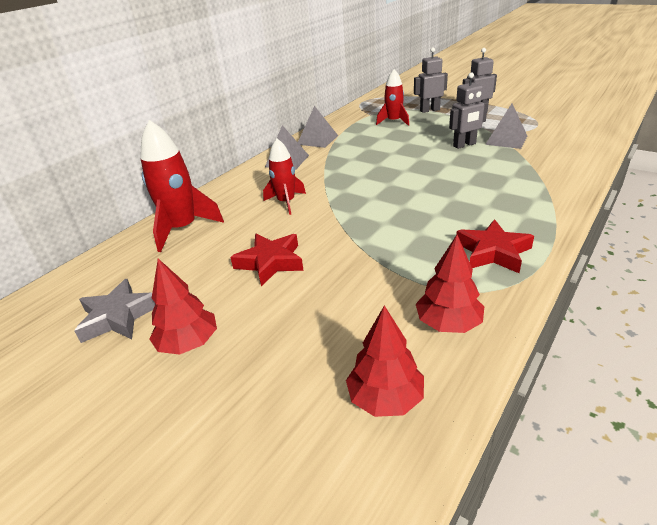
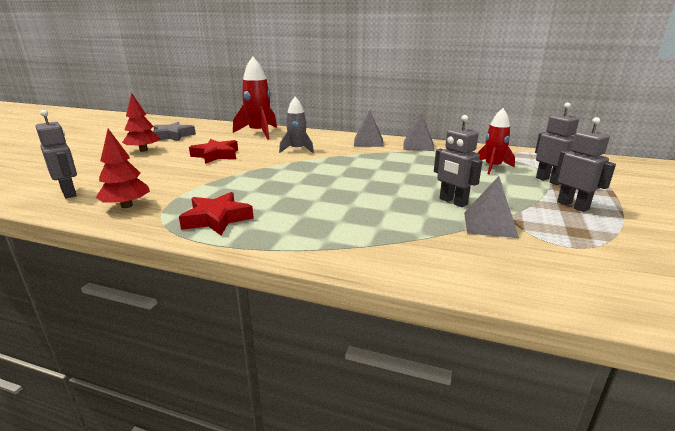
camera: 70 degrees right, 10 degrees down
red rocket [263,138,306,215] -> grey rocket [279,97,314,153]
red tree [346,305,424,417] -> grey robot [36,110,77,198]

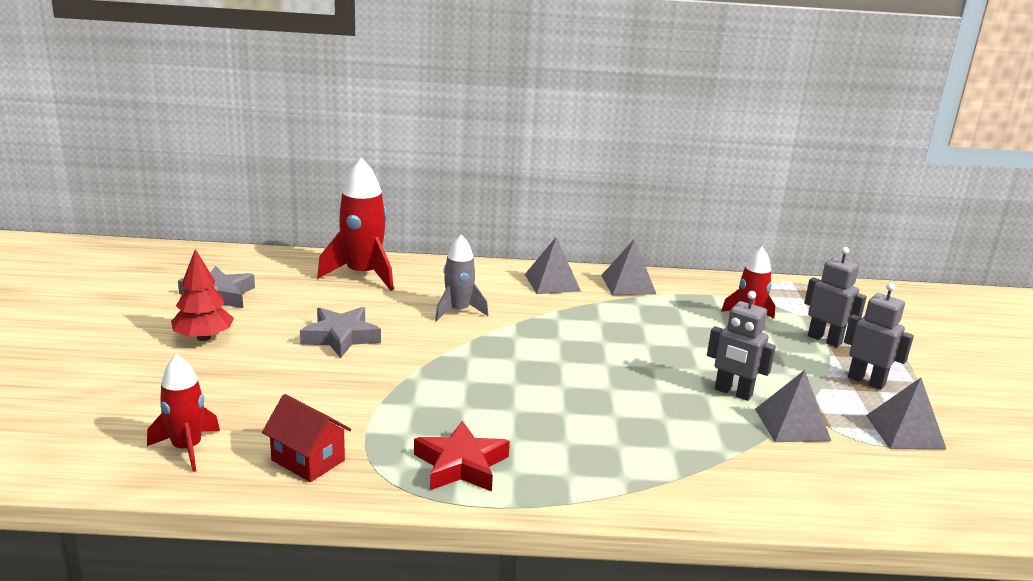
camera: 20 degrees left, 0 degrees up
grey robot [36,110,77,198] -> red rocket [147,354,220,472]
red tree [96,129,150,208] -> red house [262,394,351,482]
red star [189,139,238,164] -> grey star [300,307,381,358]
none -> grey pyramid [866,378,946,449]

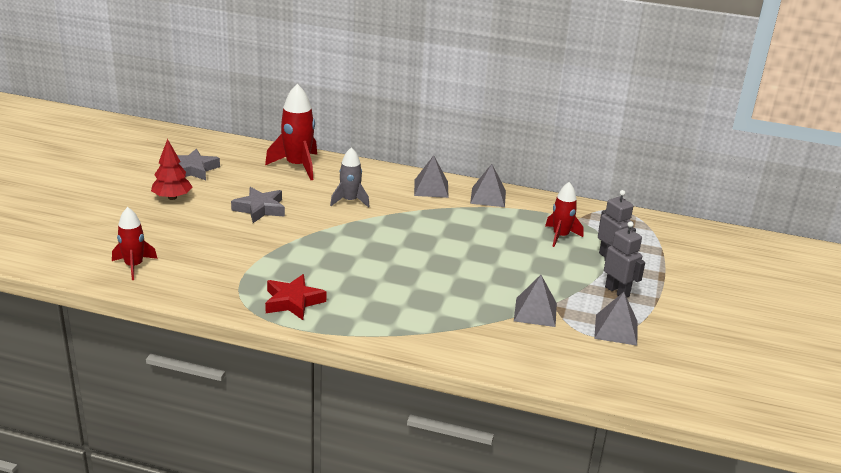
camera: 15 degrees right, 5 degrees up
red house [262,394,351,482] -> none
grey robot [707,291,776,401] -> none

